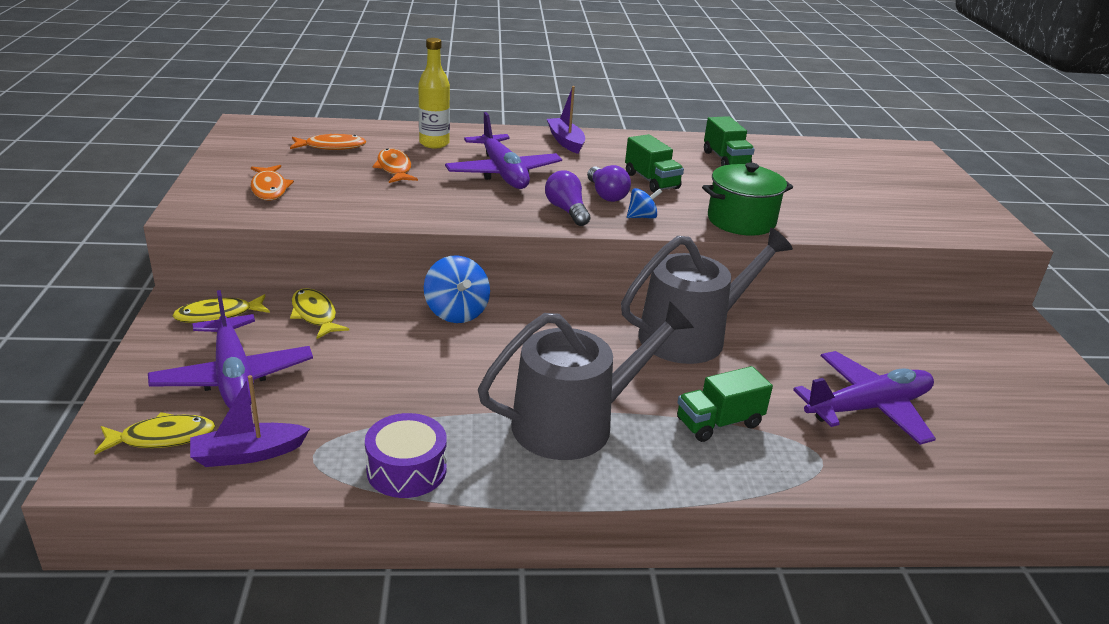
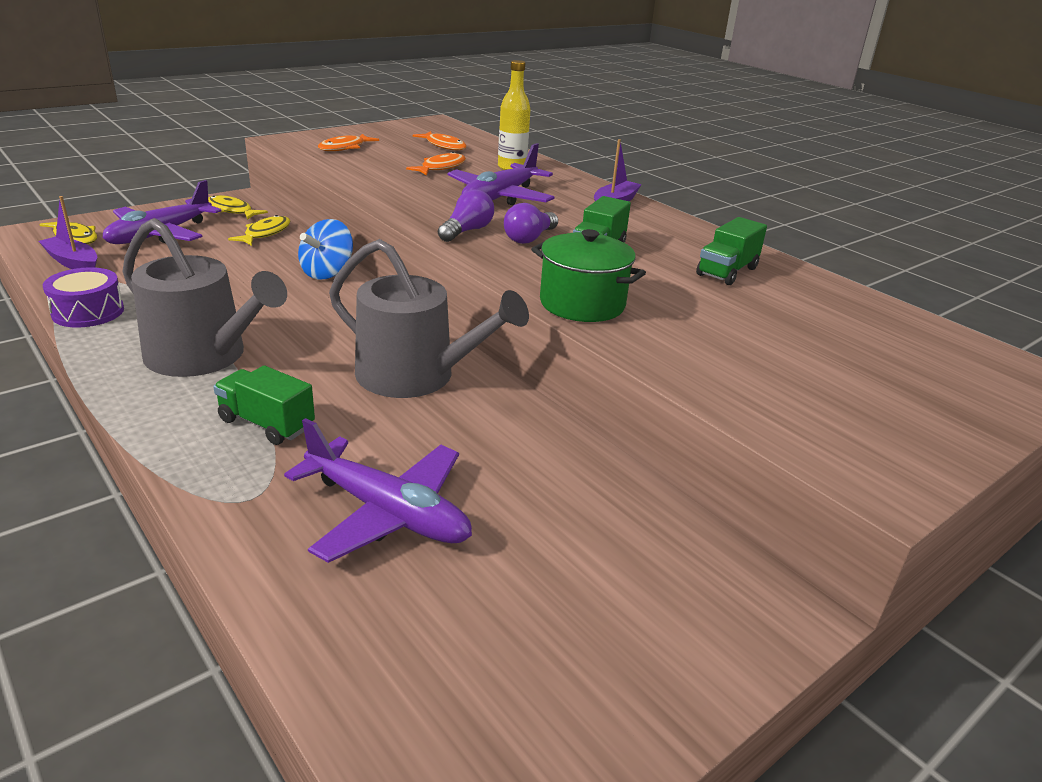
camera: 55 degrees right, 0 degrees up
blue spinning top [627,188,662,219] -> none

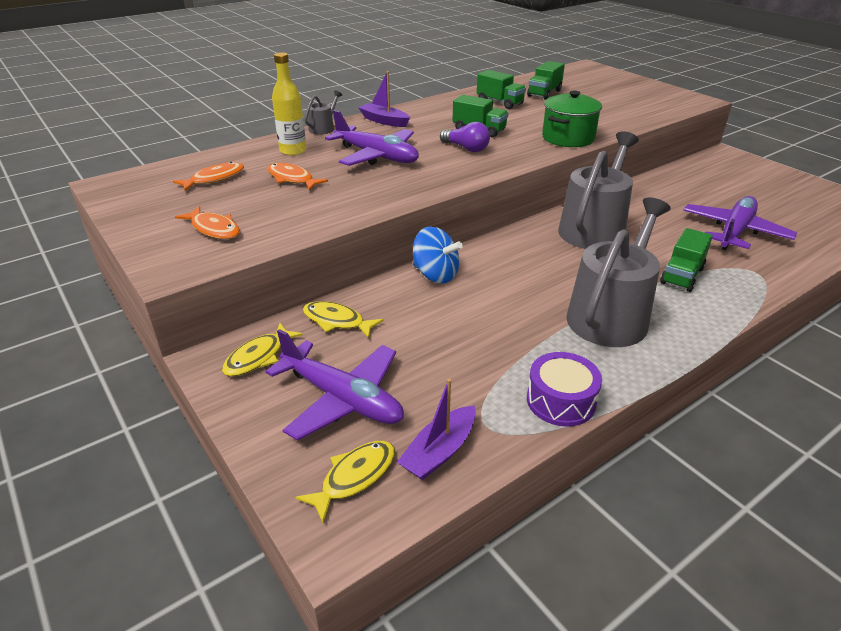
camera: 85 degrees left, 5 degrees up
purple light bulb [438,189,494,242] -> none
none -> grey watering can [305,90,342,135]
none -> green truck [527,61,565,100]

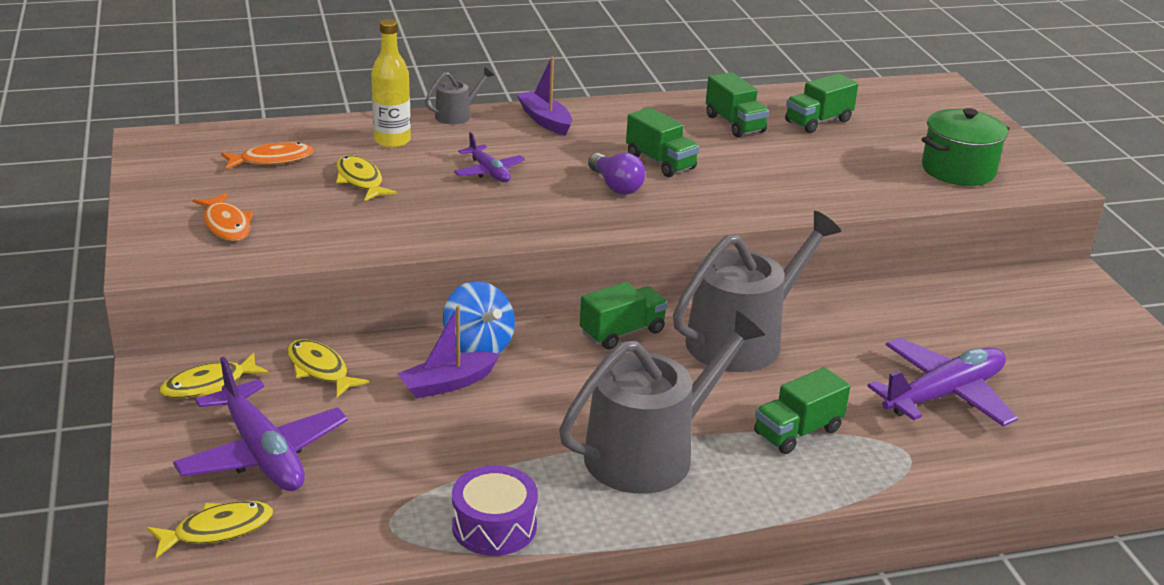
camera: 20 degrees right, 5 degrees down
orange fish [267,163,328,190] -> yellow fish [336,155,397,201]
purple plane [325,110,419,166] -> purple plane [454,132,525,182], size x0.54
purple boat [397,379,476,480] -> purple boat moved to [397,306,500,398]
green pot [542,90,602,147] -> green pot moved to [921,108,1010,186]
none -> green truck [580,282,668,349]

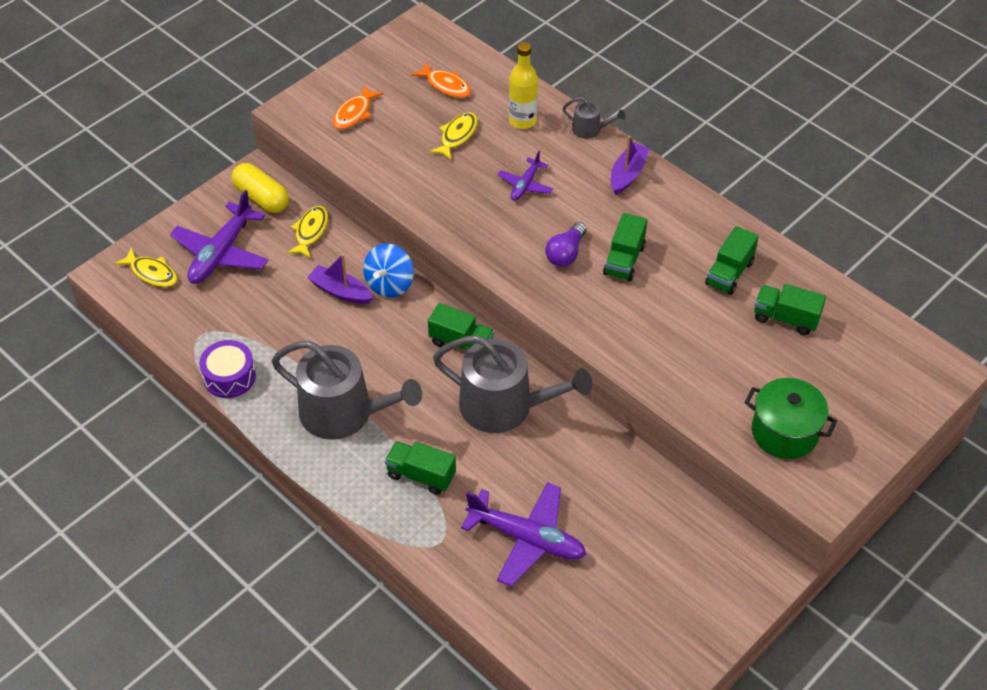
camera: 60 degrees right, 20 degrees up
yellow fish [159,353,269,398] -> yellow capsule [231,163,289,213]

